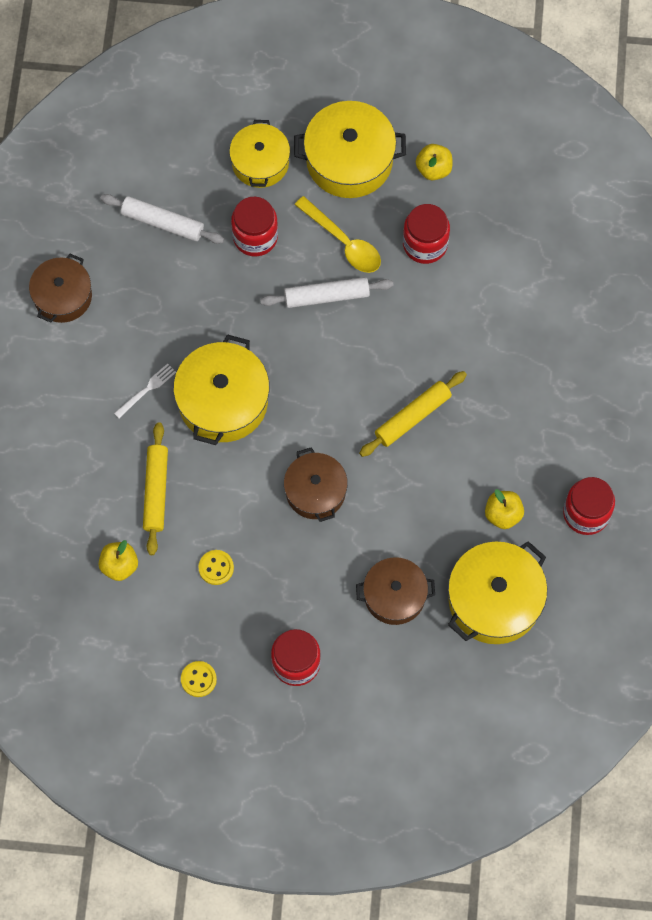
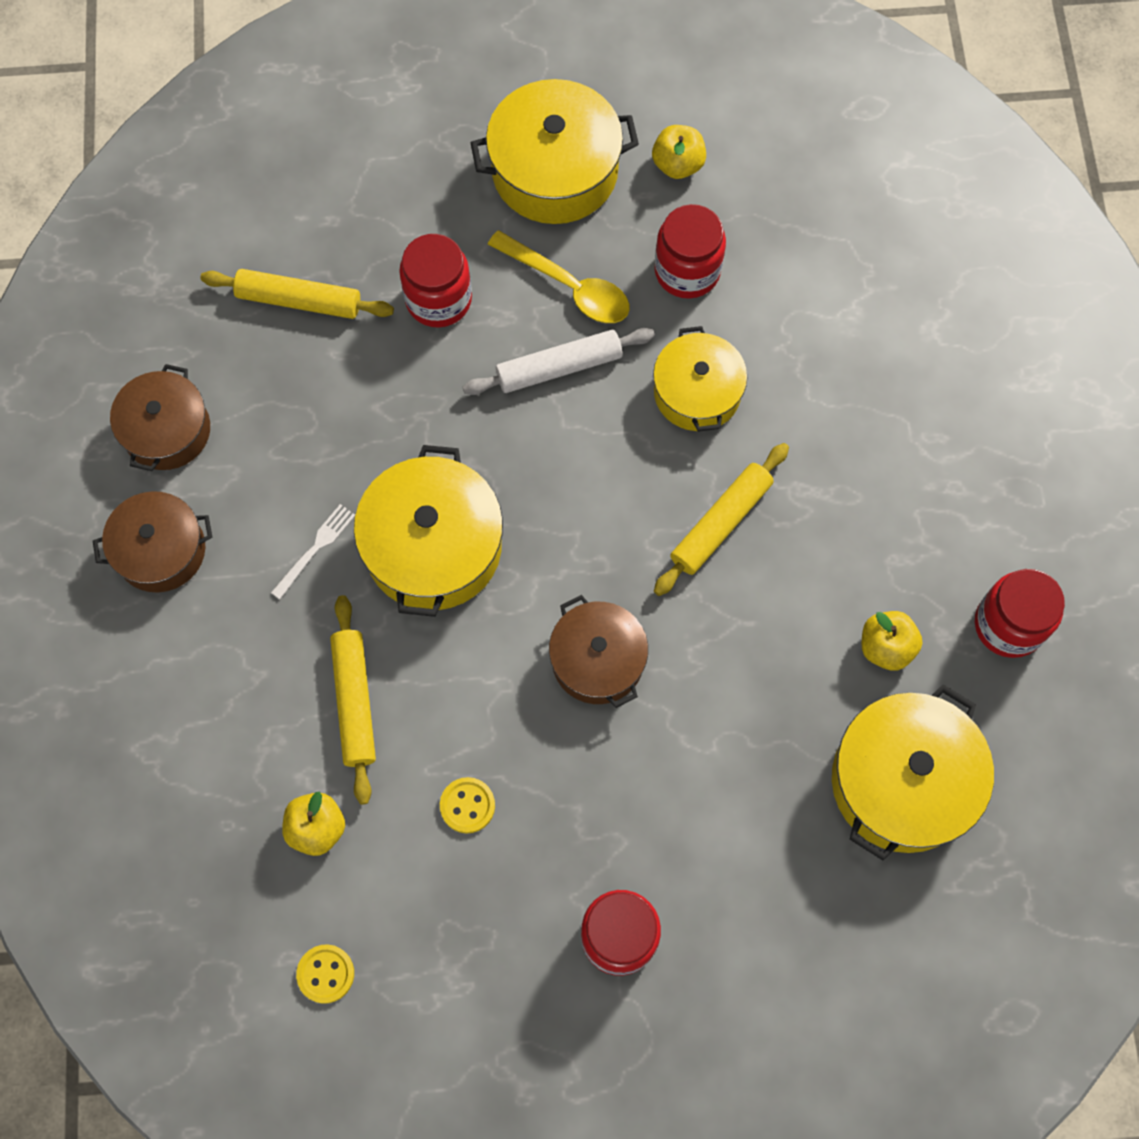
camera: 10 degrees left, 0 degrees up
white rolling pin [100,194,224,244] -> yellow rolling pin [200,269,394,319]
yellow button [181,661,217,697] -> yellow button moved to [296,945,354,1004]
yellow pot [229,120,290,188] -> yellow pot moved to [653,326,747,432]
brown pot [356,557,435,625] -> brown pot moved to [93,491,212,592]

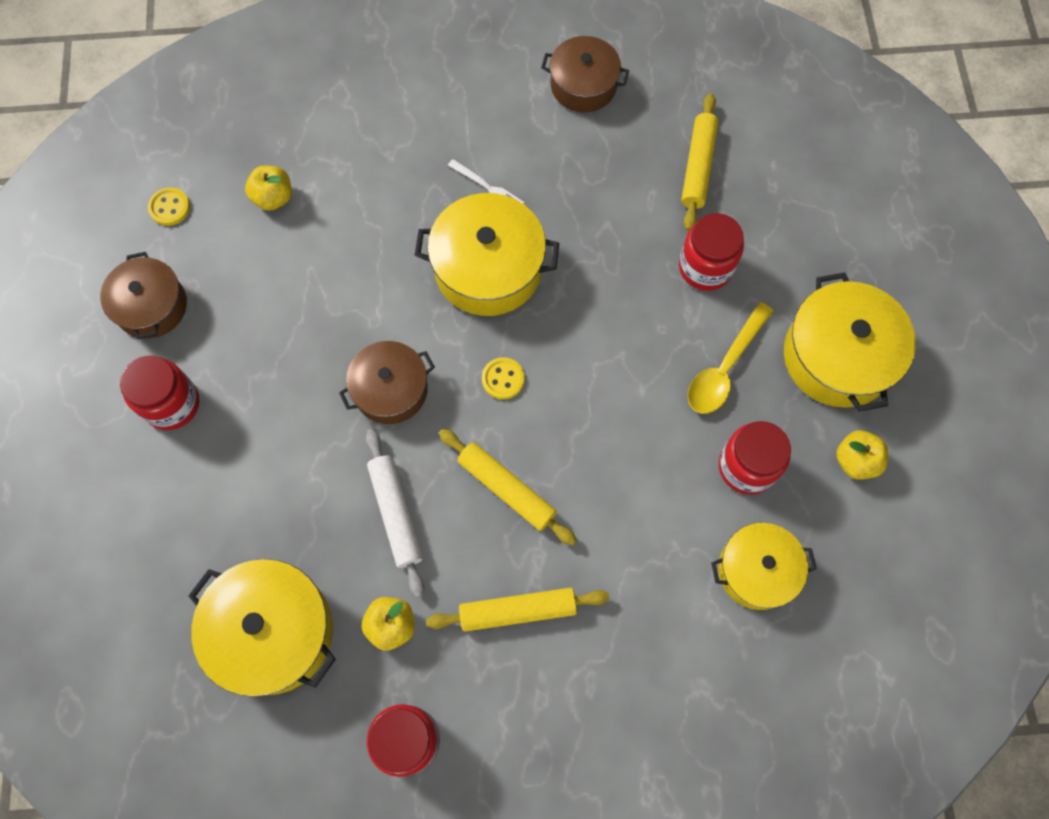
camera: 90 degrees right, 0 degrees up
brown pot [93,491,212,592] -> brown pot moved to [100,252,187,339]
yellow rolling pin [330,595,376,804] -> yellow rolling pin moved to [426,588,609,632]
yellow button [440,777,495,833] -> yellow button moved to [482,357,525,400]
white rolling pin [463,328,655,395] -> white rolling pin moved to [366,429,425,598]
yellow pot [653,326,747,432] -> yellow pot moved to [711,523,817,610]

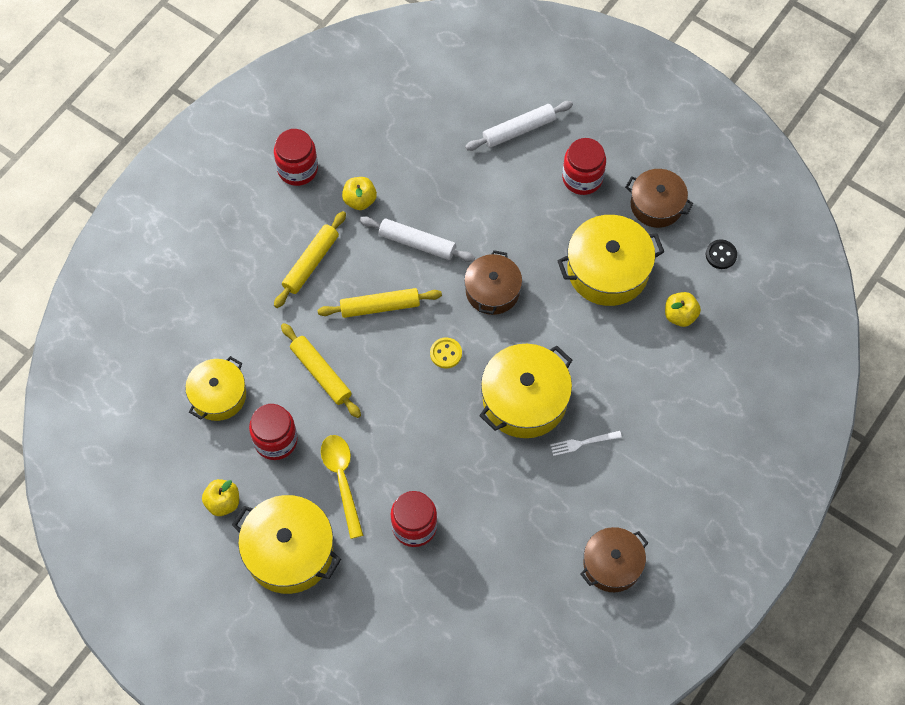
camera: 130 degrees right, 5 degrees down
yellow button [148,187,190,226] -> black button [706,240,737,269]
yellow pot [188,559,336,697] -> yellow pot moved to [557,215,664,306]
yellow rolling pin [681,93,718,231] -> yellow rolling pin moved to [281,323,361,418]
none -> white rolling pin [465,101,573,151]

